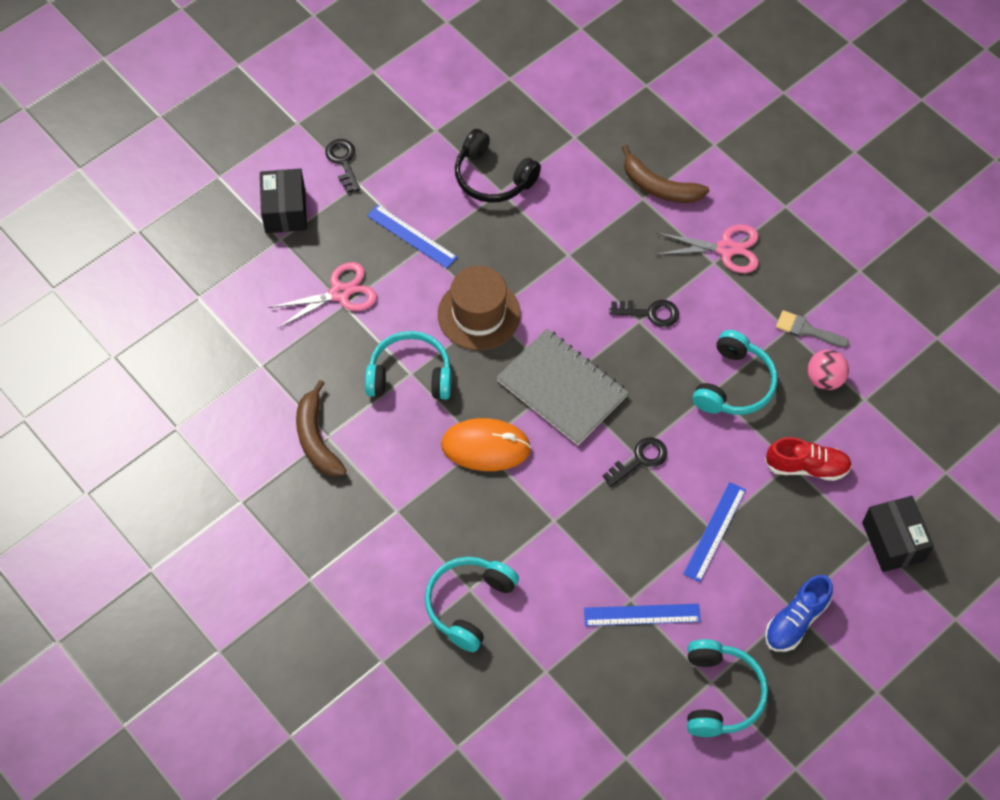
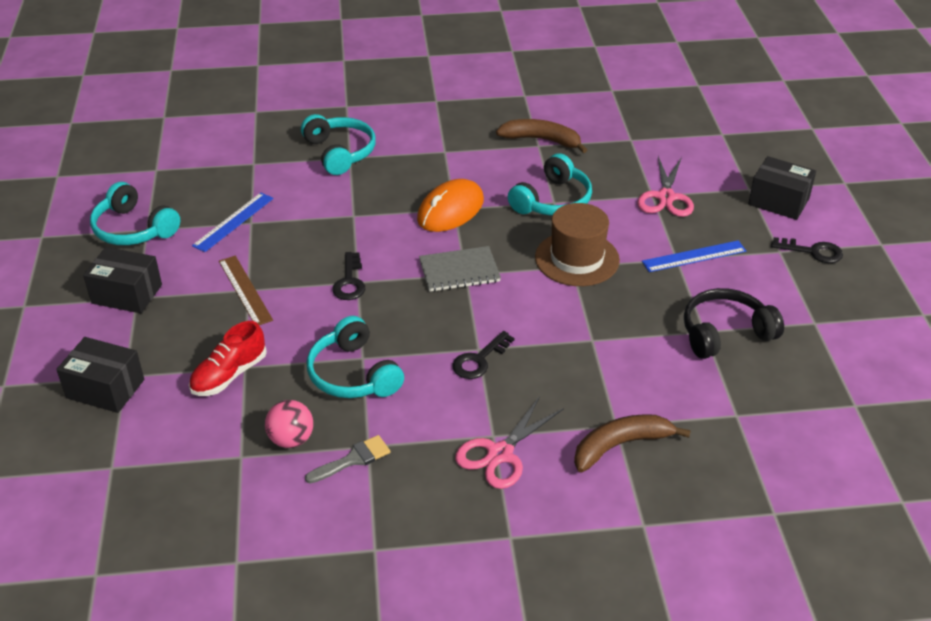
camera: 125 degrees right, 20 degrees down
grey notebook [496,329,629,445] -> grey notebook [419,246,501,292], size x0.66
blue ruler [683,482,746,582] -> brown ruler [219,256,273,325]
blue shoe [765,575,833,652] -> black box [83,247,162,313]

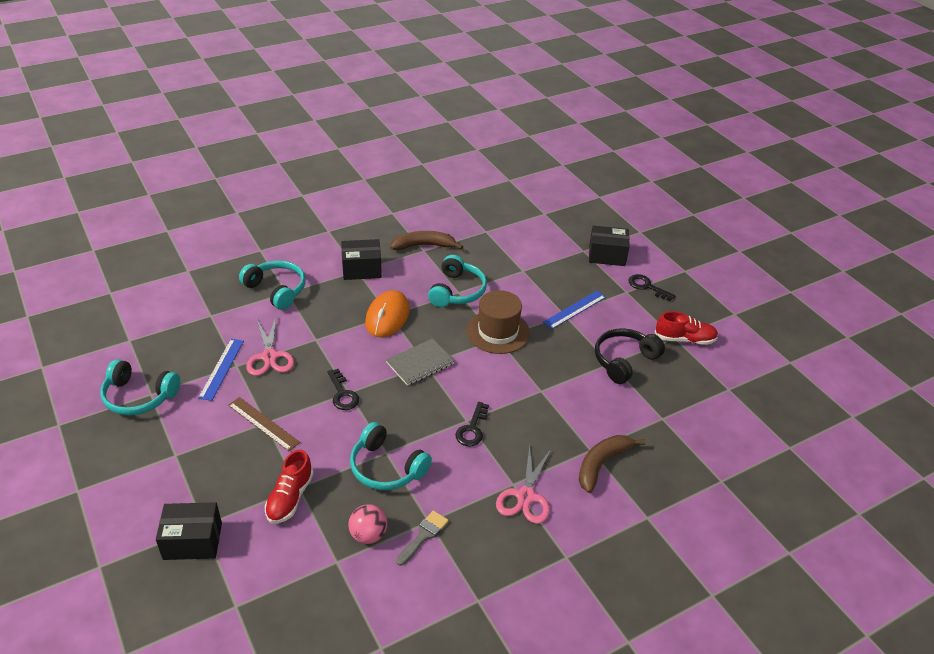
camera: 25 degrees left, 0 degrees up
black box [83,247,162,313] -> black box moved to [341,239,382,280]
pink scissors [637,156,694,217] -> pink scissors moved to [246,318,294,376]
black key [771,237,843,263] -> black key turned 135 degrees counterclockwise [629,274,675,301]
none -> red shoe [655,311,718,345]

